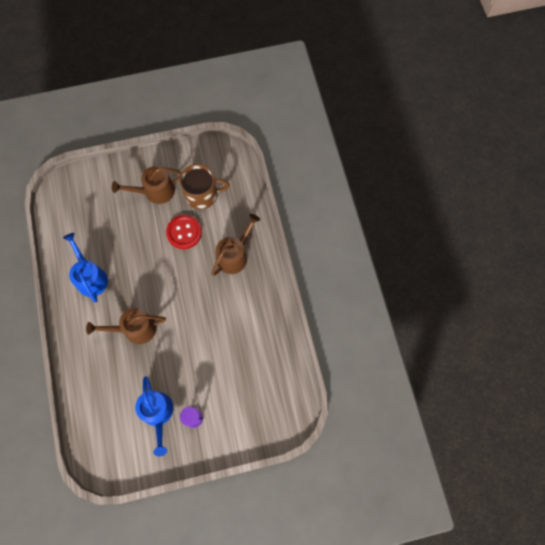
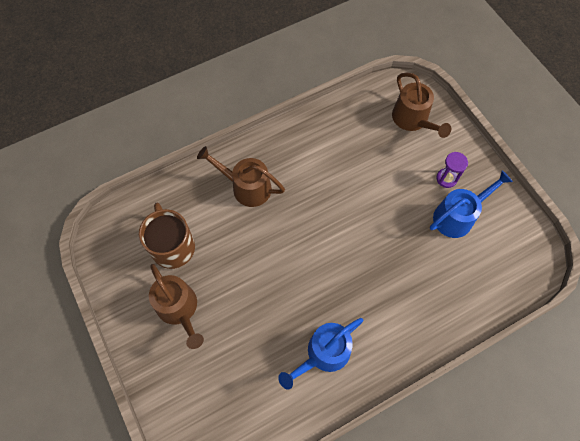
camera: 105 degrees left, 5 degrees down
brown watering can [86,308,166,344] -> brown watering can moved to [392,73,451,138]
red button [166,215,202,249] -> none

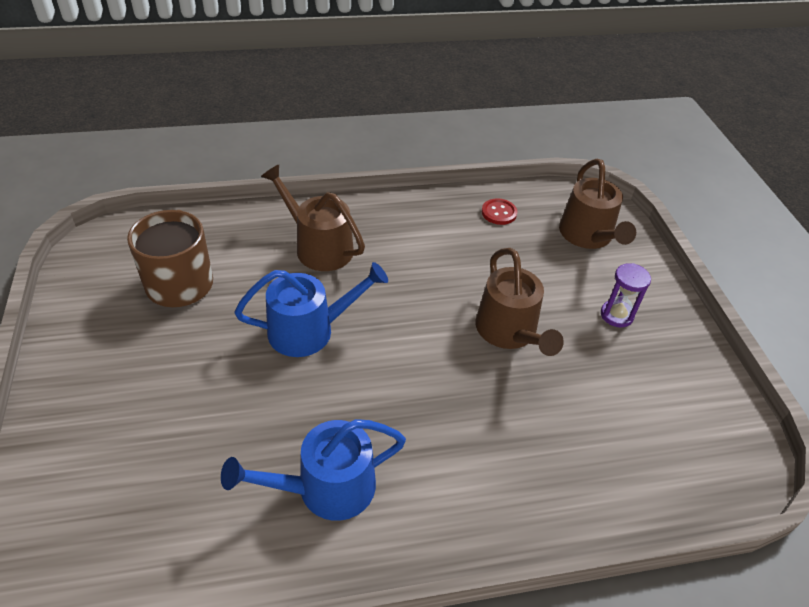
camera: 15 degrees right, 20 degrees down
brown watering can [149,264,204,349] -> brown watering can moved to [476,248,564,356]
blue watering can [430,170,513,238] -> blue watering can moved to [235,262,388,357]
none -> red button [482,198,517,225]

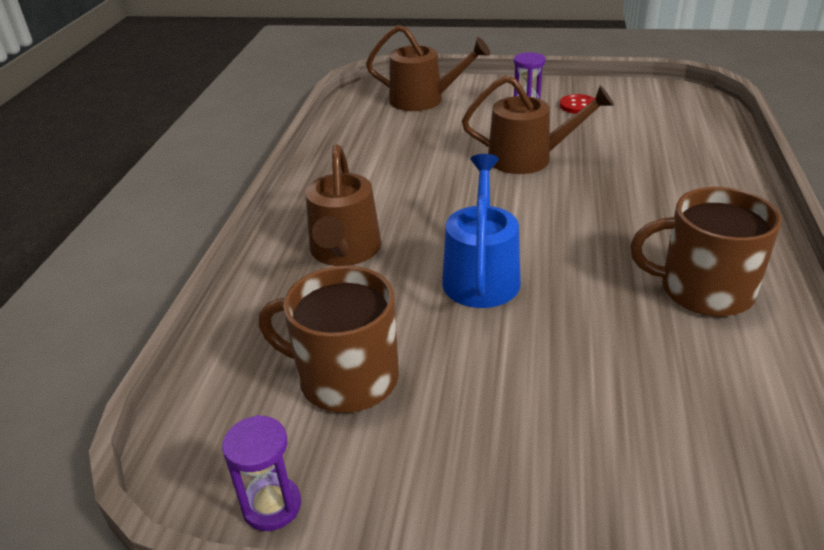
camera: 65 degrees left, 10 degrees down
blue watering can [221,419,406,521] -> brown mug [630,187,782,317]
brown watering can [261,165,365,271] -> brown watering can turned 60 degrees counterclockwise [306,144,381,266]
red button [482,198,517,225] -> red button moved to [560,94,595,114]
none -> purple hourglass [222,415,301,531]

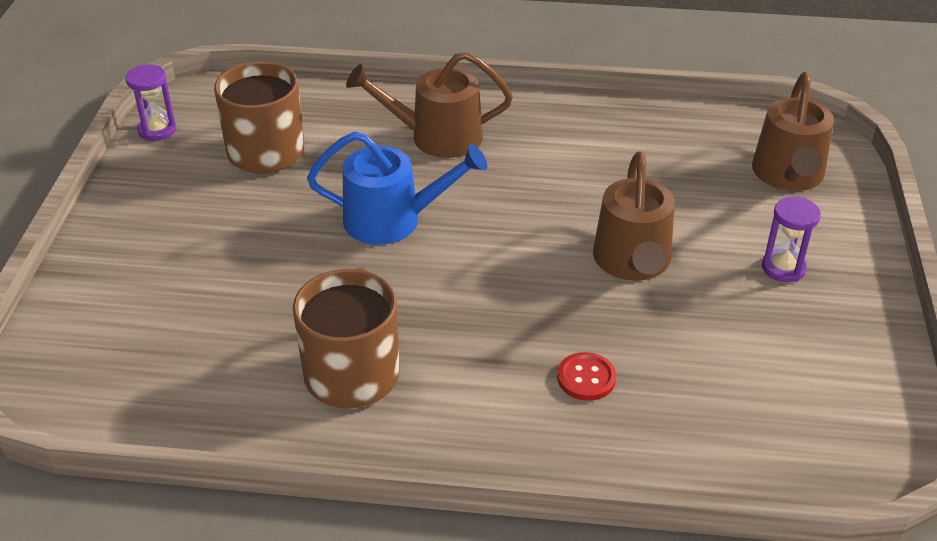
camera: 85 degrees right, 5 degrees up
red button [560,94,595,114] -> red button moved to [557,352,617,401]

